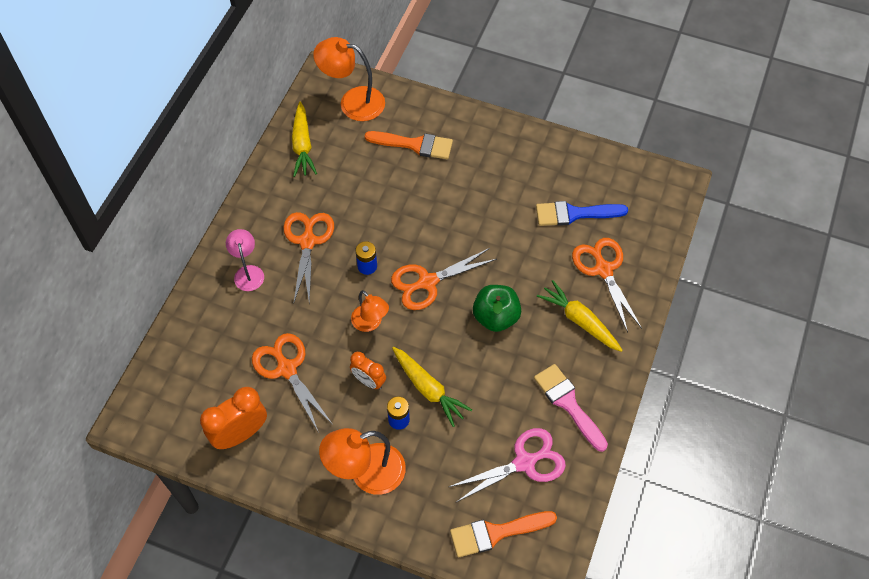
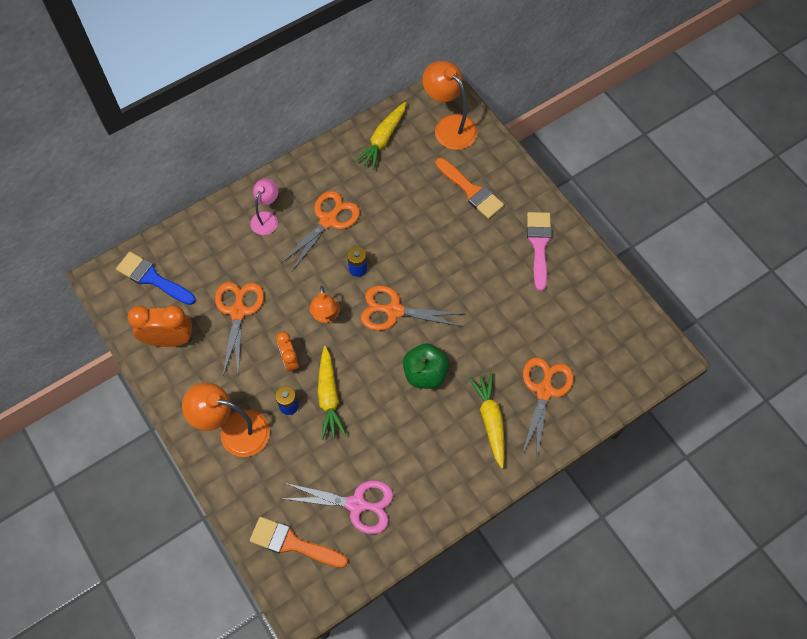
camera: 35 degrees right, 5 degrees up
pink brush [534,364,608,452] -> pink brush moved to [527,212,552,291]
blue brush [536,201,628,226] -> blue brush moved to [116,252,196,305]

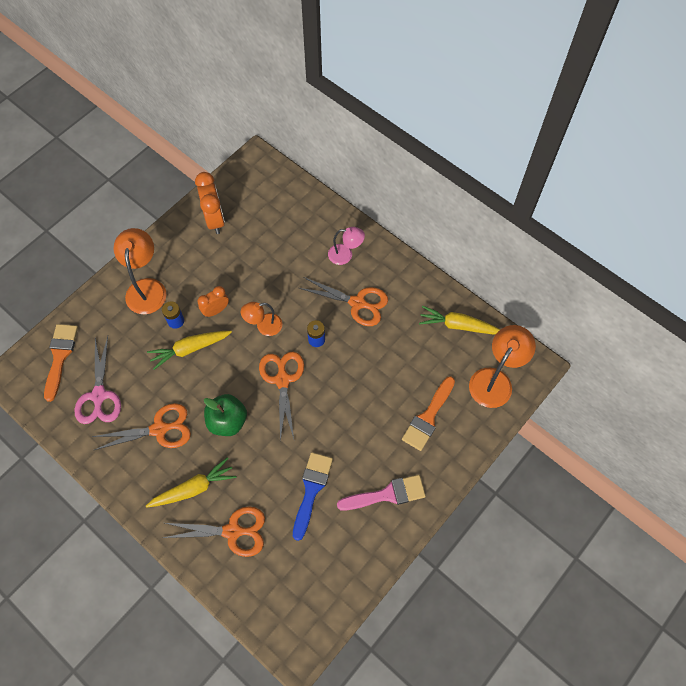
camera: 75 degrees right, 0 degrees up
blue brush [116,252,196,305] -> blue brush moved to [293,452,333,541]
orange scissors [215,282,264,376] -> orange scissors moved to [92,403,191,450]

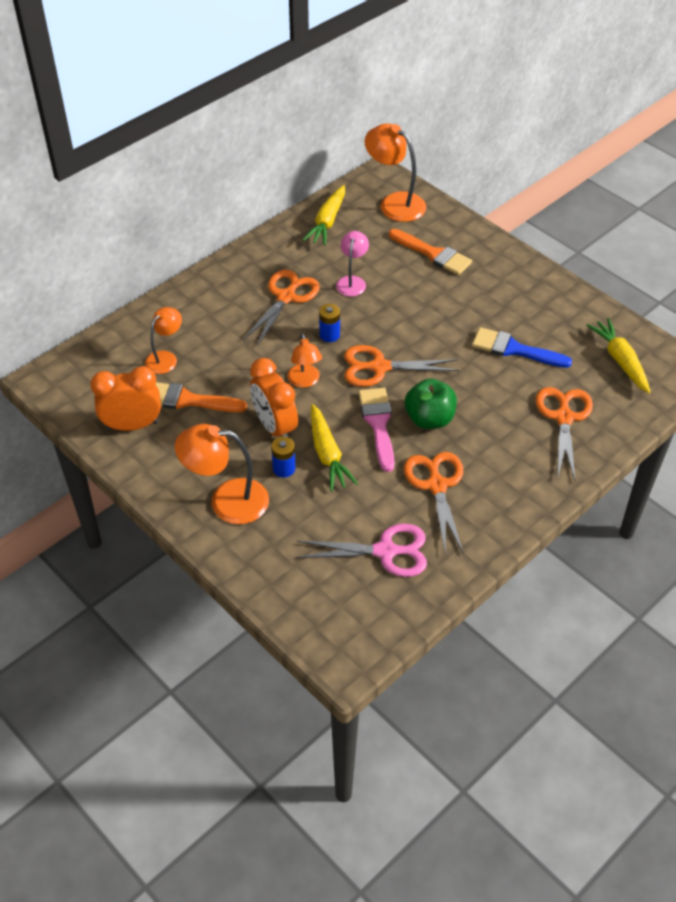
camera: 85 degrees left, 15 degrees down
orange brush [44,324,78,402] -> orange brush moved to [156,382,247,412]
yellow carrot [146,457,237,508] -> yellow carrot moved to [586,318,651,393]
orange clock [198,286,229,317] -> orange clock [250,358,298,437], size x1.61
pink lamp [328,227,365,265] -> pink lamp moved to [336,231,369,296]
pink brush [337,475,426,511] -> pink brush moved to [358,388,395,472]
none -> orange lamp [145,307,182,374]

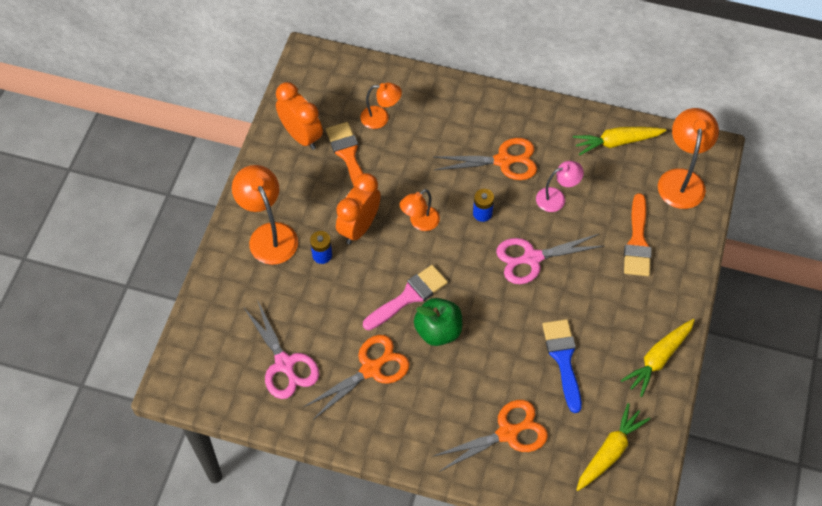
camera: 60 degrees right, 10 degrees up
yellow carrot [311,404,358,491] -> yellow carrot moved to [621,319,695,397]
orange scissors [344,345,459,387] -> none
none -> pink scissors [496,234,604,284]

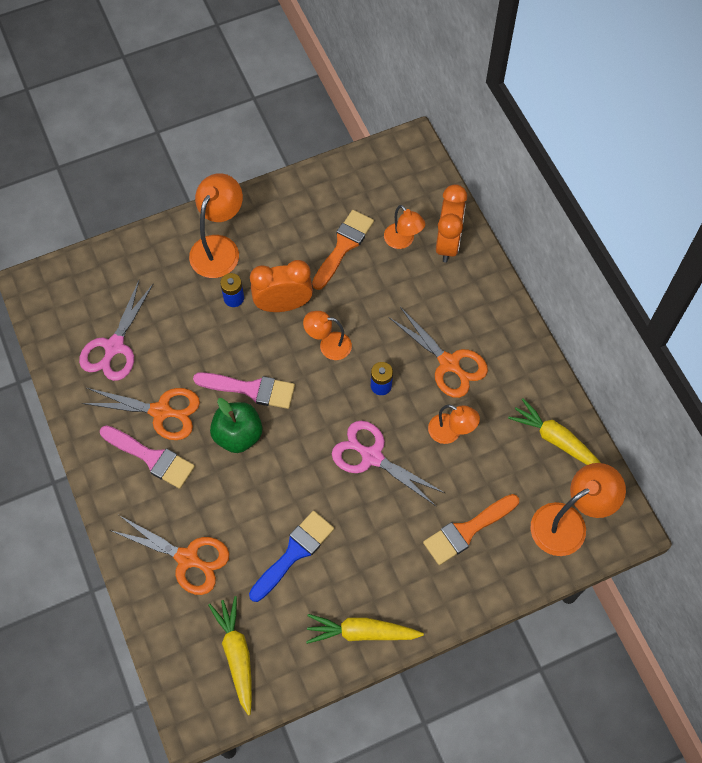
camera: 50 degrees right, 5 degrees up
orange clock [276,82,323,150] -> orange clock moved to [436,184,467,263]
pink lamp [536,161,584,212] -> orange lamp [428,404,480,444]
yellow carrot [576,403,650,491] -> yellow carrot turned 105 degrees counterclockwise [208,596,252,715]
none -> pink brush [100,425,195,489]

